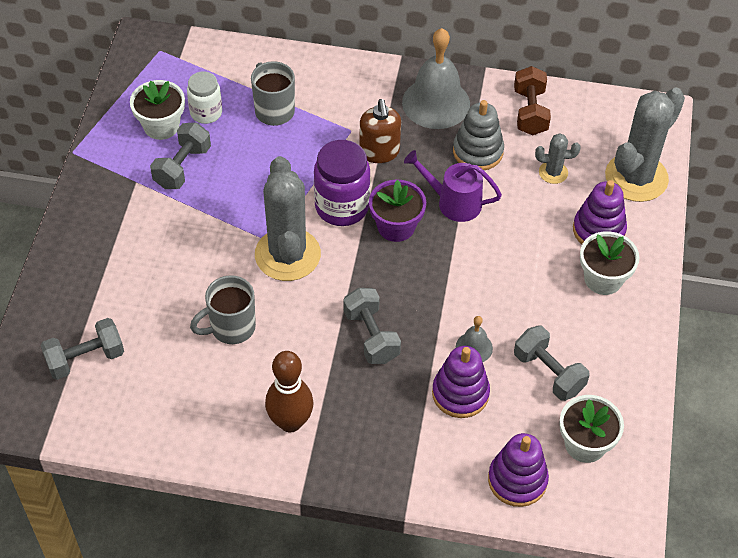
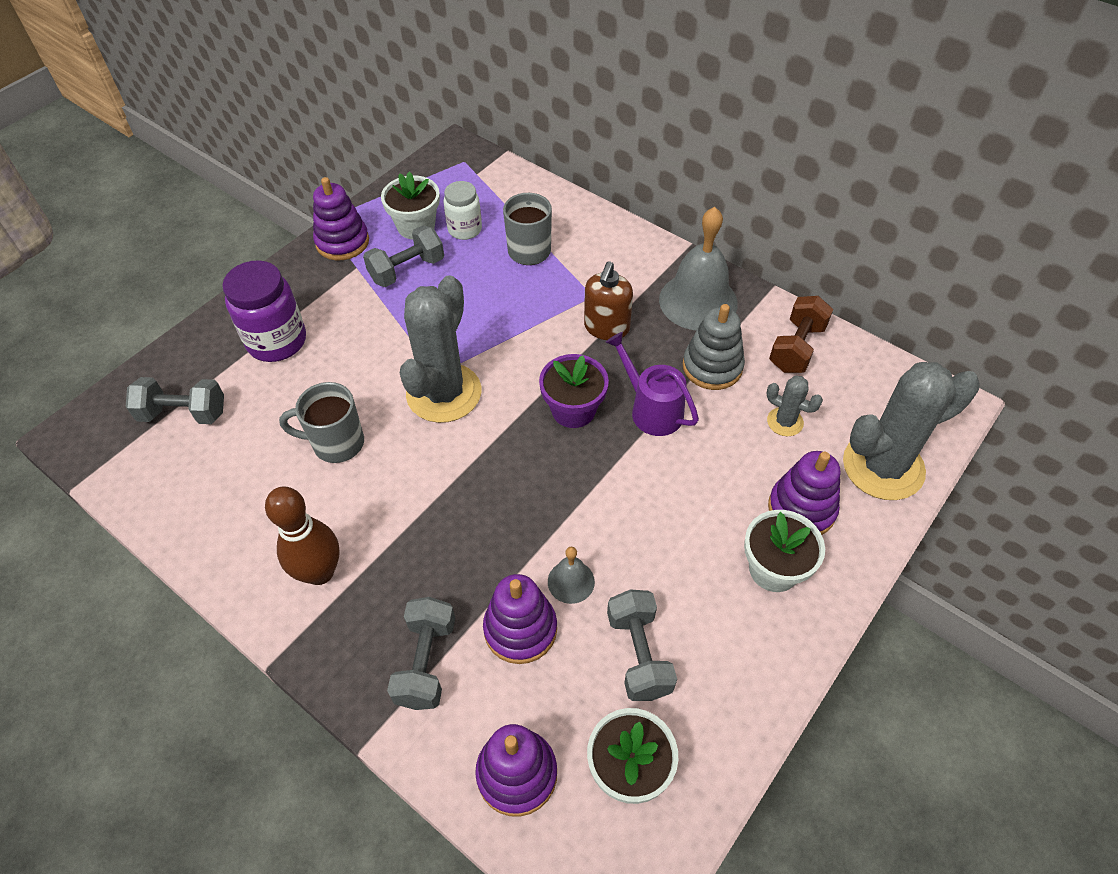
camera: 30 degrees right, 0 degrees up
purple jar [314,140,370,226] -> purple jar moved to [222,260,306,362]
grey dumbbell [343,288,401,364] -> grey dumbbell moved to [387,597,455,710]
none -> purple stacking toy [313,177,369,260]

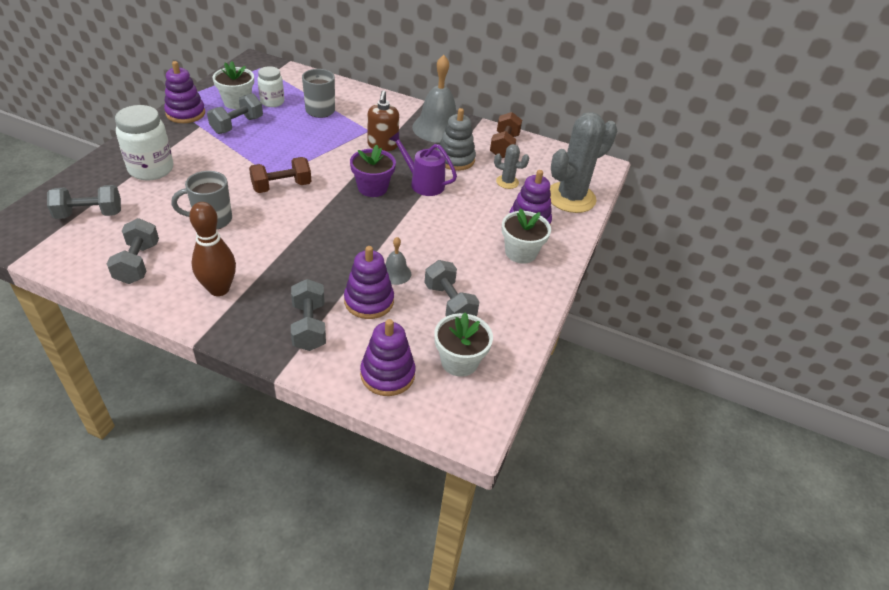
camera: 20 degrees left, 10 degrees down
purple jar [222,260,306,362] -> white jar [115,105,173,180]
grey cactus [400,275,481,423] -> brown dumbbell [249,157,311,193]
none -> grey dumbbell [107,218,159,284]

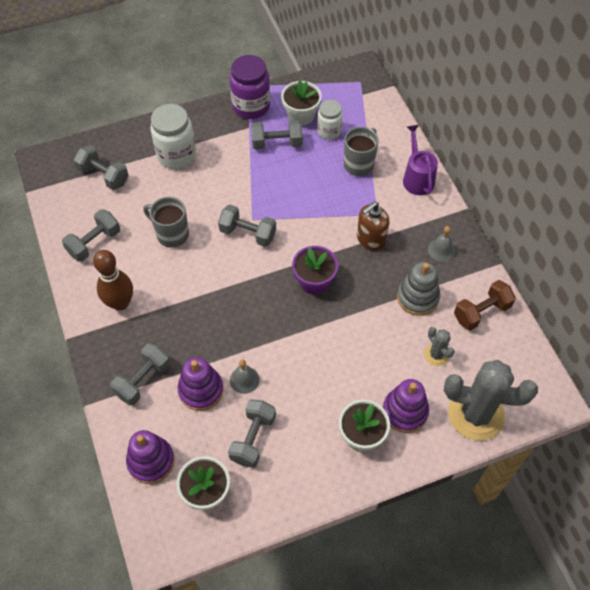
camera: 50 degrees right, 15 degrees up
purple stacking toy [164,61,205,123] -> purple jar [229,55,270,119]
brown dumbbell [249,157,311,193] -> grey dumbbell [218,205,276,247]
purple watering can [389,132,457,196] -> purple watering can moved to [403,125,438,195]
grey bell [412,55,456,143] -> grey bell [428,226,455,262], size x0.48

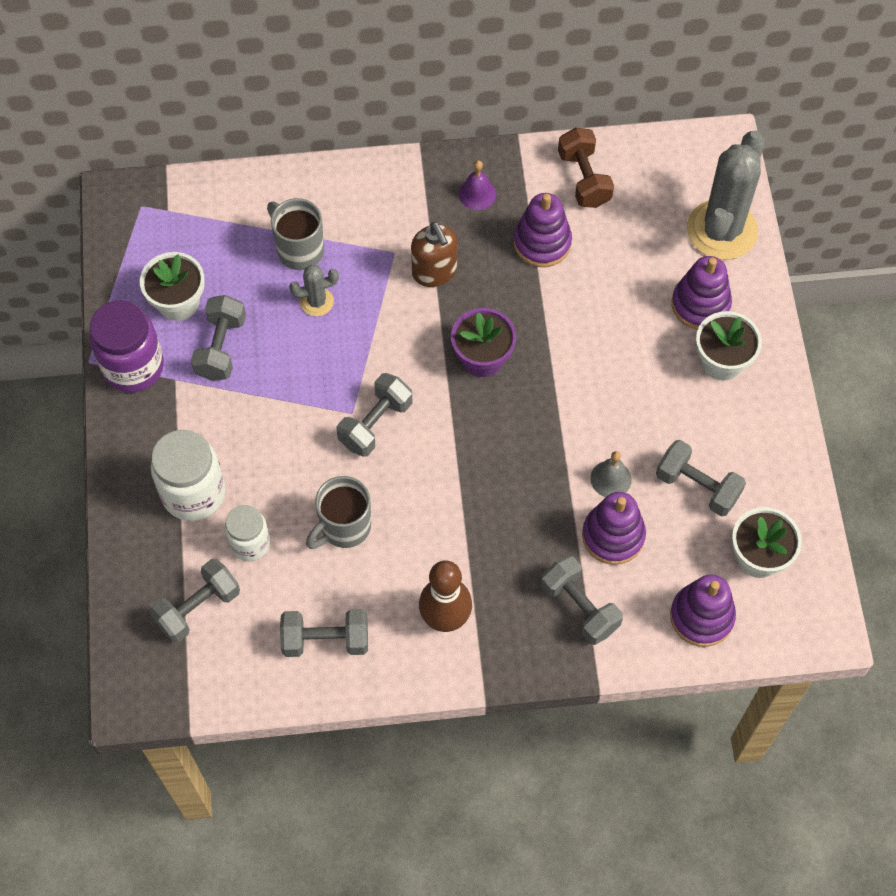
camera: 75 degrees left, 5 degrees up
grey dumbbell [62,209,120,262] -> grey dumbbell turned 60 degrees counterclockwise [280,609,368,657]
white jar [317,100,343,140] -> white jar moved to [225,505,270,561]
grey stacking toy [397,262,440,316] -> purple stacking toy [514,193,572,267]
purple watering can [403,125,438,195] -> none
grey cactus [424,327,455,366] -> grey cactus moved to [289,265,339,316]
grey bell [428,226,455,262] -> purple bell [458,160,496,210]

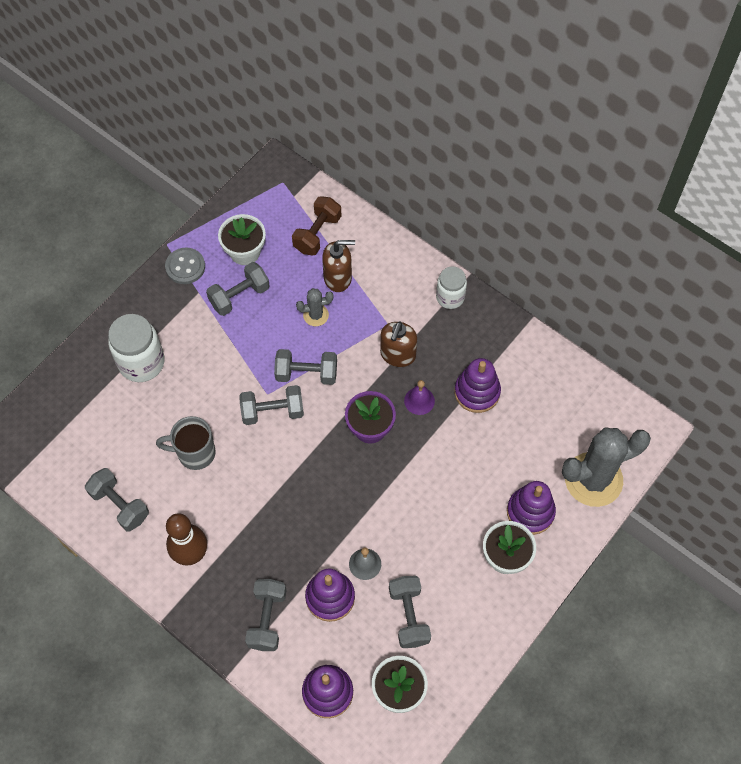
camera: 45 degrees right, 0 degrees up
purple jar [90,300,164,392] -> grey button [165,247,205,284]
grey dumbbell [149,559,240,643] -> grey dumbbell moved to [274,349,337,385]
white jar [225,505,270,561] -> white jar moved to [436,266,467,309]
grey mug [267,198,324,270] -> brown soap dispenser [322,240,355,292]
grey cactus [289,265,339,316] -> grey cactus turned 45 degrees counterclockwise [296,288,333,326]
purple bell [458,160,496,210] -> purple bell moved to [404,380,435,415]
brown dumbbell [558,128,614,208] -> brown dumbbell moved to [292,196,341,255]

